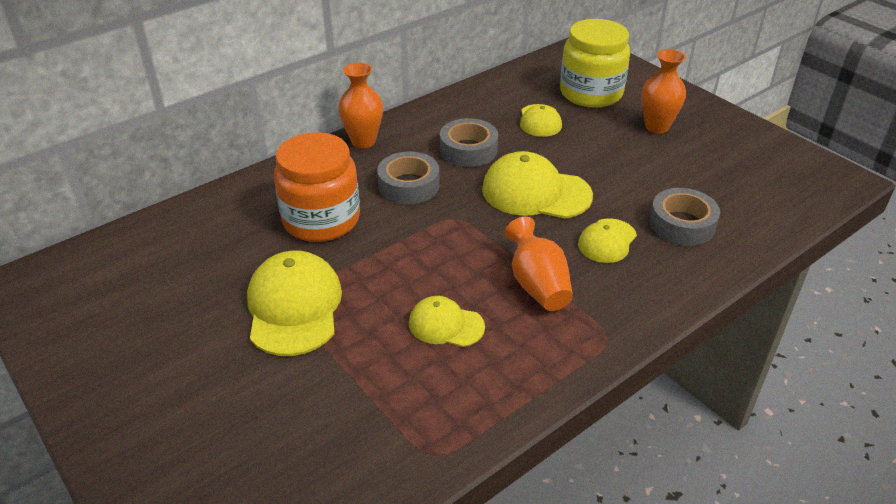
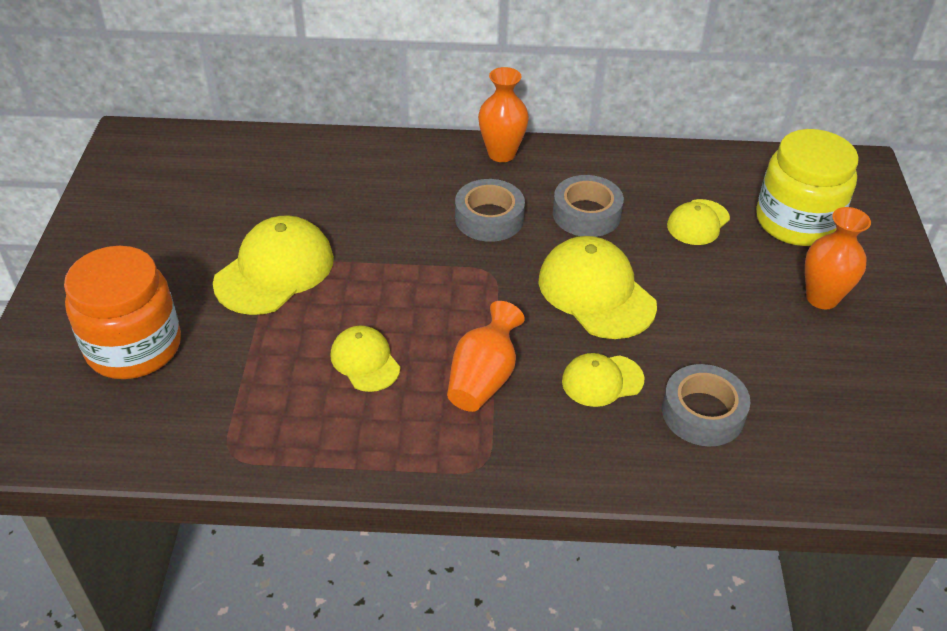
camera: 40 degrees right, 5 degrees up
orange jar [274,132,360,242] -> orange jar moved to [64,246,181,379]

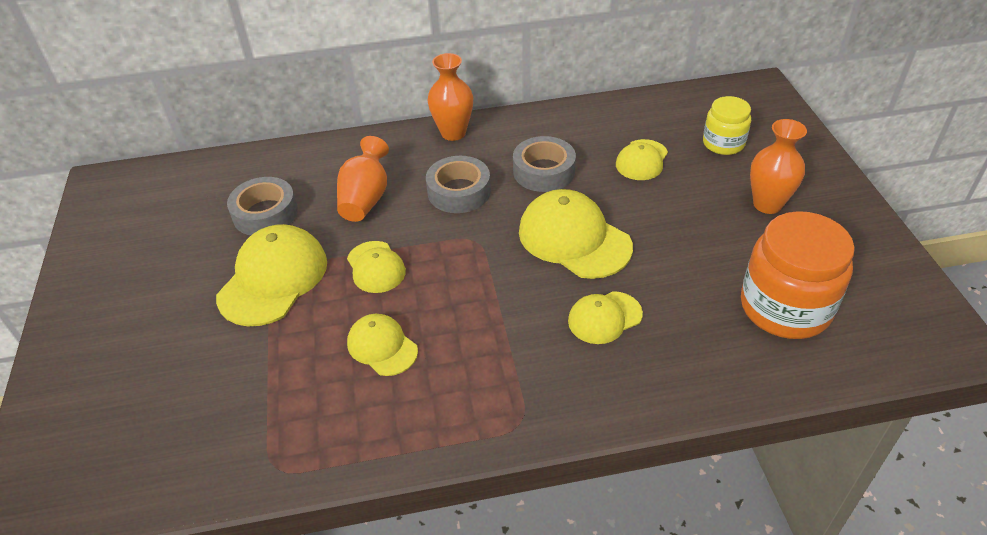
camera: 10 degrees left, 0 degrees up
orange jar [64,246,181,379] -> orange jar moved to [741,211,855,339]
orange vase [447,301,525,412] -> orange vase moved to [337,136,389,222]
grey tape [662,364,750,446] -> grey tape moved to [227,177,298,235]
yellow jar [756,129,859,246] -> yellow jar [703,96,751,155], size x0.57
none -> yellow cap [347,241,406,293]

